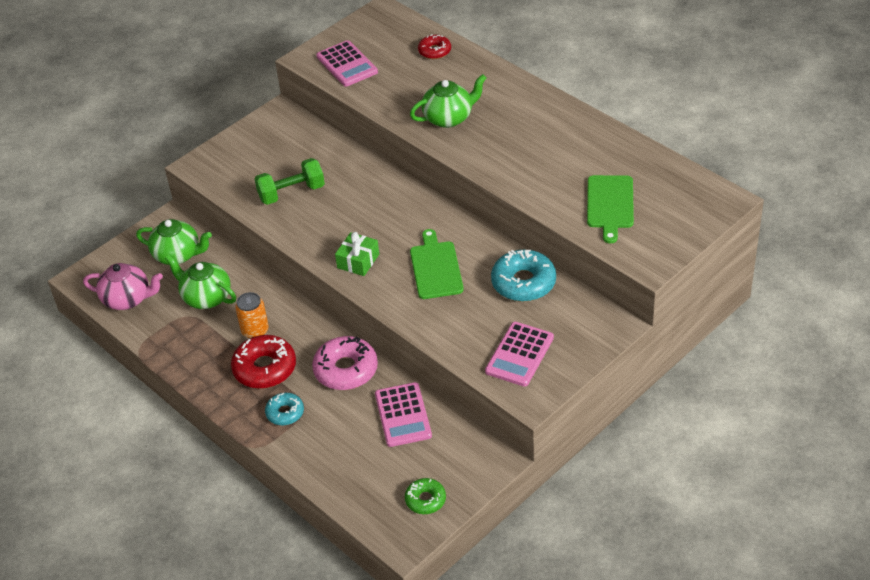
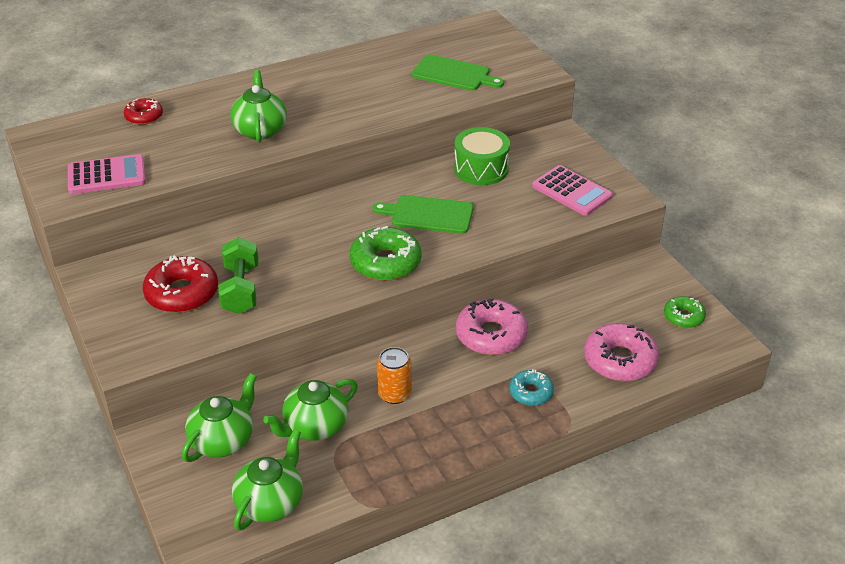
camera: 75 degrees left, 5 degrees down
pink teapot [83,263,163,310] -> green teapot [232,429,303,530]
red donut [231,335,296,389] -> red donut moved to [143,255,218,313]
green gift [335,232,379,276] -> green donut [350,226,421,281]
pink calculator [375,382,432,447] -> none
turquoise donut [491,250,556,302] -> green drum [454,127,510,185]
none -> pink donut [584,323,659,381]

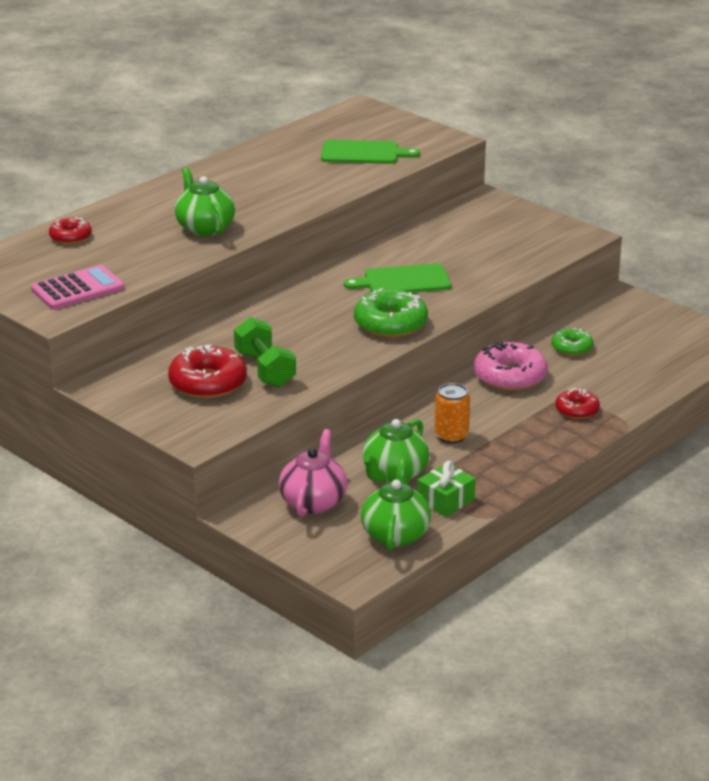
camera: 20 degrees left, 10 degrees down
green teapot [182,373,257,462] -> pink teapot [279,429,347,517]
green drum [454,127,510,185] -> none
turquoise donut [509,369,554,406] -> red donut [555,388,600,419]
pink calculator [532,165,613,216] -> none
pink donut [584,323,659,381] -> none
green donut [664,296,706,328] -> green donut moved to [551,328,594,356]
none -> green gift [417,461,476,517]

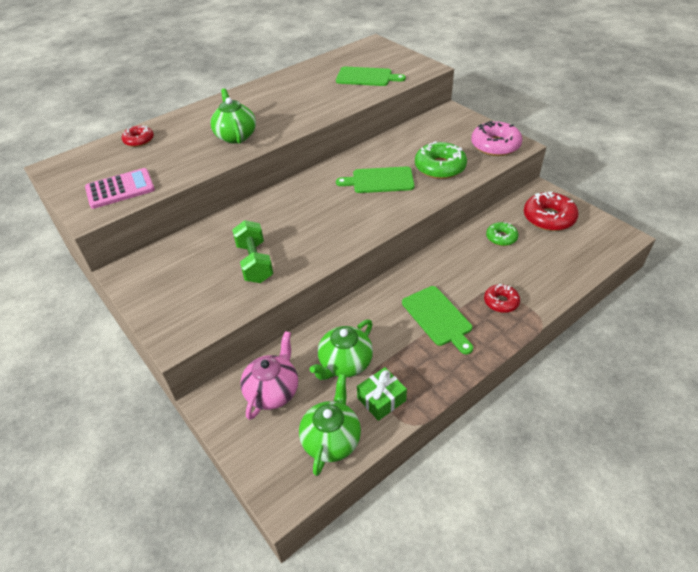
camera: 10 degrees right, 15 degrees up
red donut [168,345,247,398] -> red donut moved to [524,192,578,231]
green donut [354,288,428,338] -> green donut moved to [415,141,467,179]
orange can [435,383,470,444] -> none
pink donut [474,341,548,391] -> pink donut moved to [471,121,522,156]
none -> green cutting board [402,286,473,354]

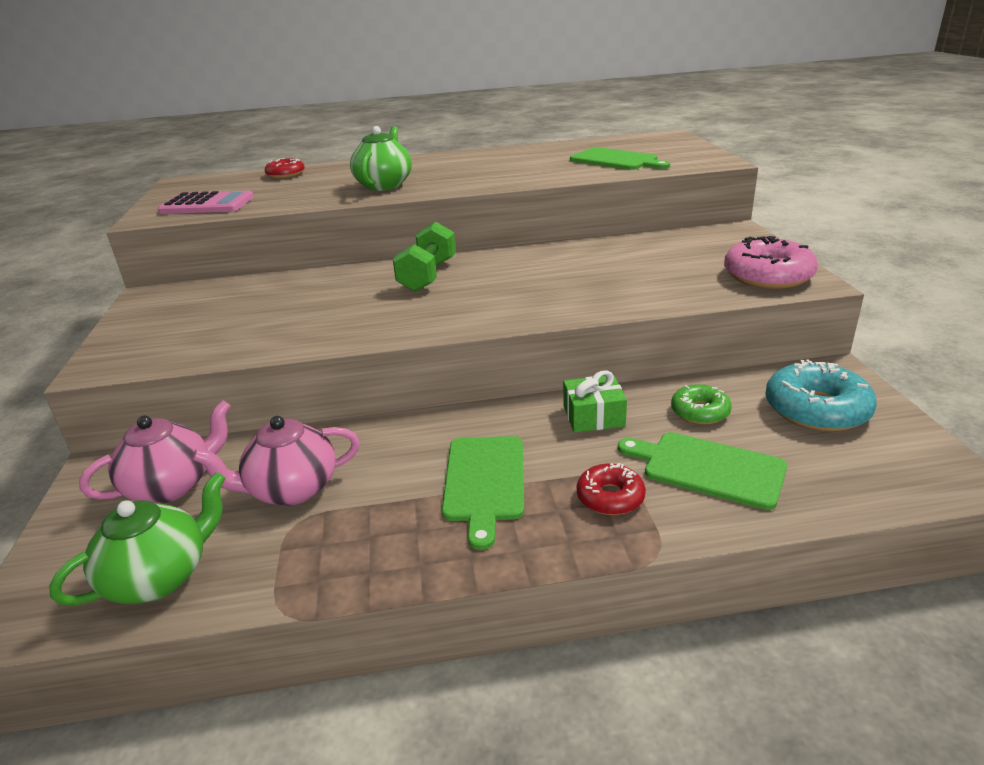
camera: 30 degrees right, 15 degrees down
green dumbbell [232,220,273,283] -> green dumbbell moved to [393,222,456,292]
green teapot [310,320,373,380] -> pink teapot [192,416,360,506]
green cutting board [336,166,415,193] -> green cutting board moved to [618,432,787,510]
green gift [357,367,407,421] -> green gift moved to [563,370,627,433]
green donut [415,141,467,179] -> none
red donut [524,192,578,231] -> turquoise donut [765,359,877,432]

